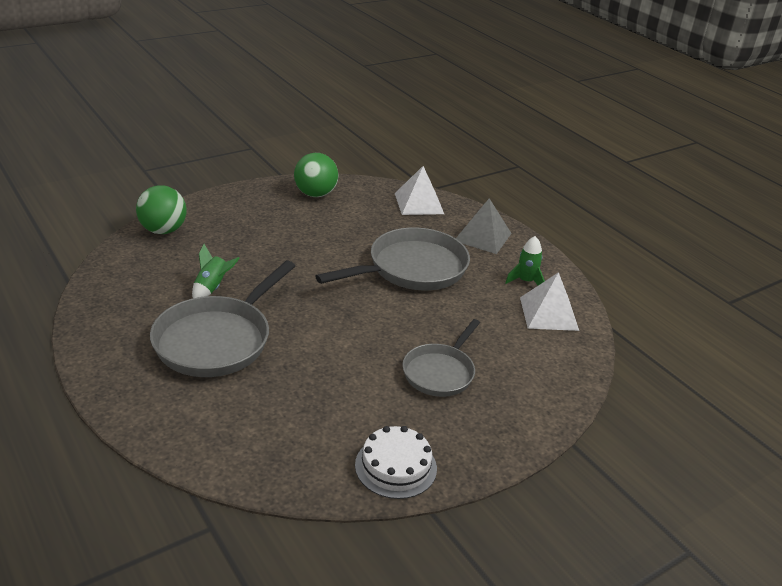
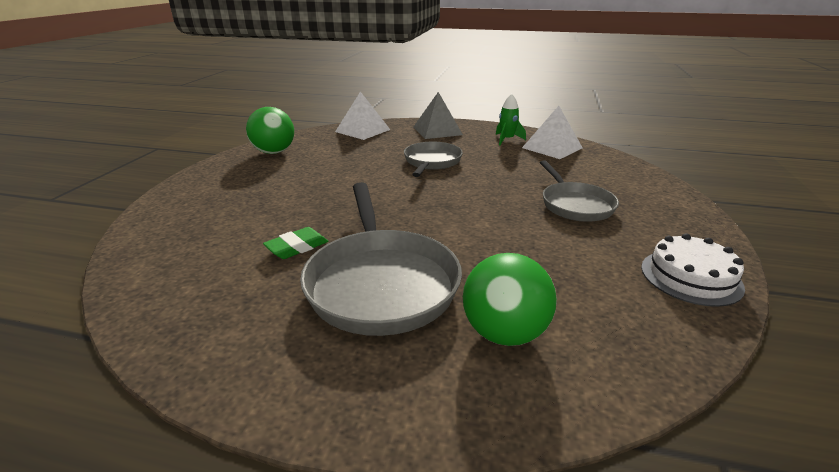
camera: 40 degrees left, 5 degrees down
green ball [136,185,187,234] -> green ball moved to [463,253,557,346]
green rocket [192,244,240,298] -> green eraser [263,227,329,259]
grey pan [316,227,470,291] -> grey pan [404,142,463,177], size x0.62

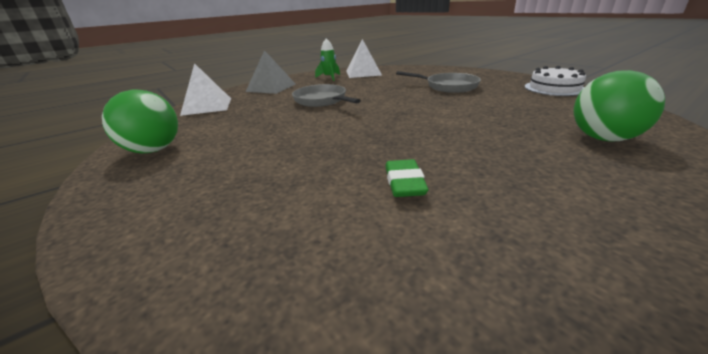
camera: 50 degrees left, 0 degrees up
grey pan [300,182,462,336] -> none

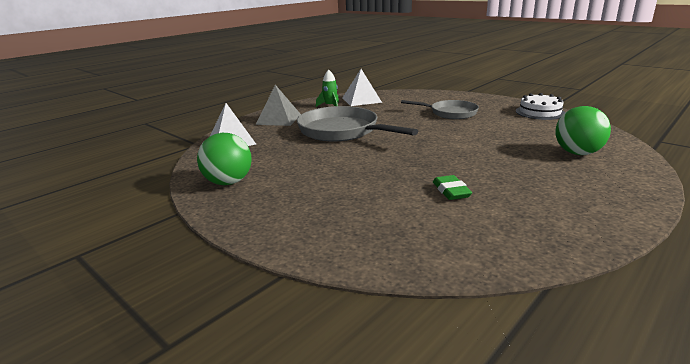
camera: 10 degrees left, 5 degrees down
grey pan [292,84,361,107] -> grey pan [297,106,418,141], size x1.61

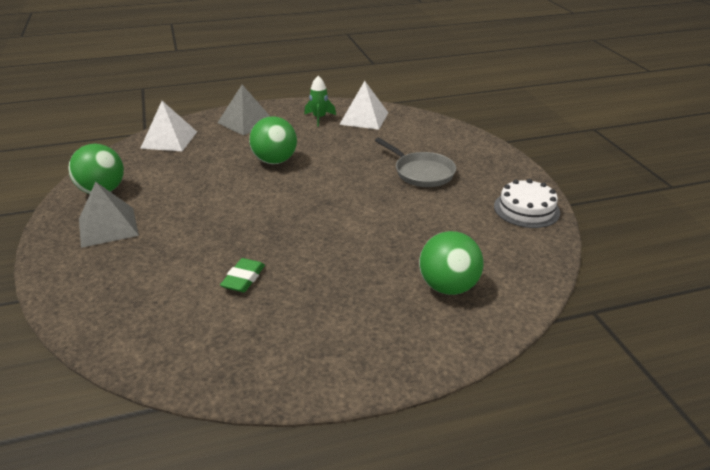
camera: 30 degrees right, 10 degrees up
grey pan [297,106,418,141] -> green ball [249,116,297,164]
none -> grey pyramid [79,182,139,248]

